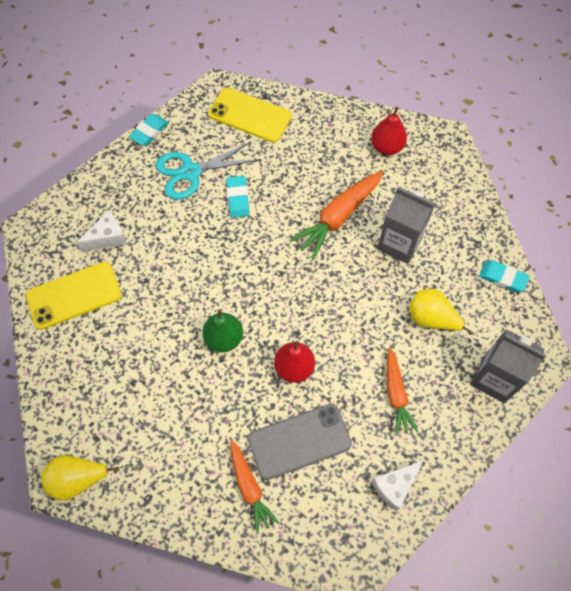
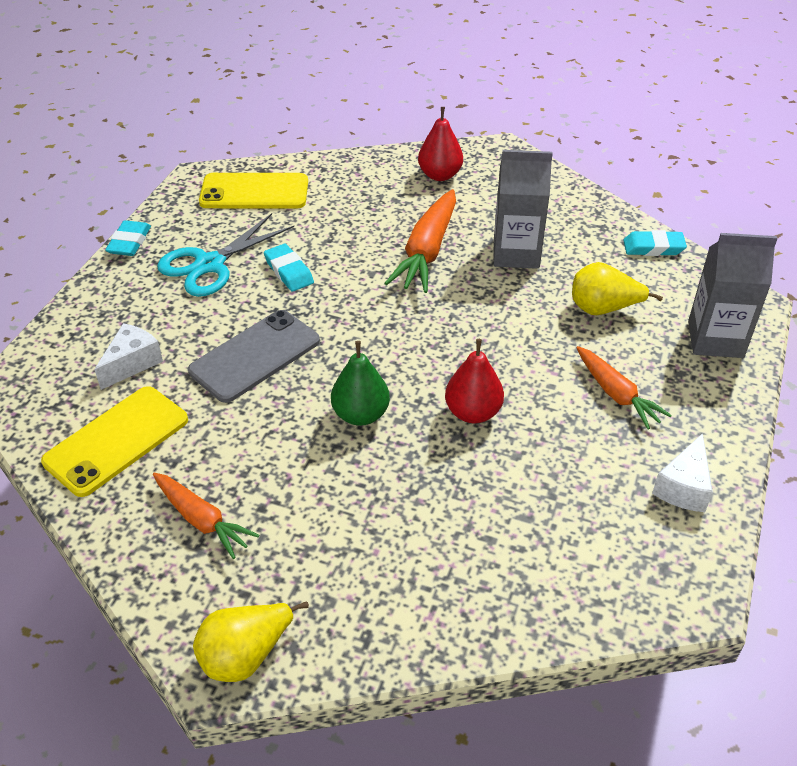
camera: 25 degrees left, 20 degrees down
orange carrot [230,440,279,534] -> orange carrot moved to [153,473,259,559]
grey phone [248,404,352,480] -> grey phone moved to [188,310,320,403]

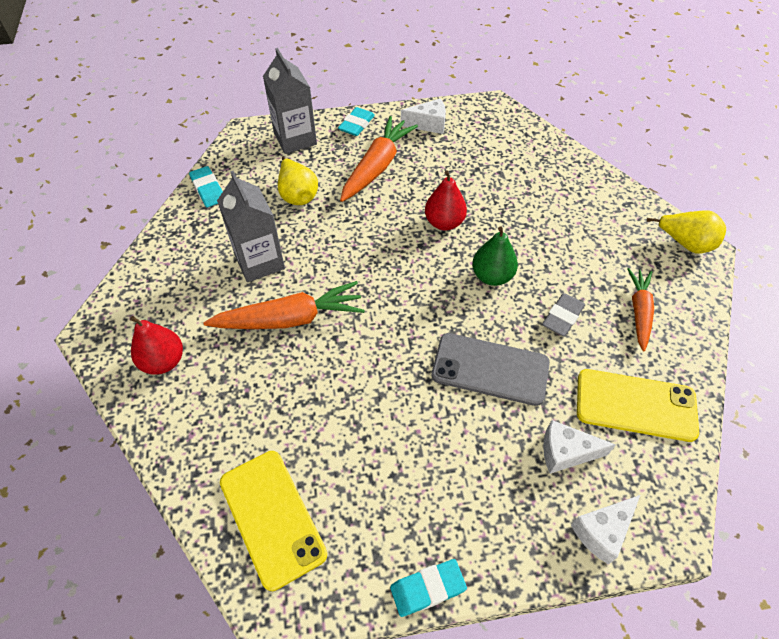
camera: 120 degrees left, 10 degrees up
turquoise scissors [157,213,294,297] -> none
turquoise eraser [264,244,314,292] -> turquoise eraser moved to [338,107,375,136]
orange carrot [576,346,672,429] -> orange carrot [340,116,418,202], size x1.55
none -> grey eraser [542,293,585,336]
none -> white cheese [571,495,640,565]

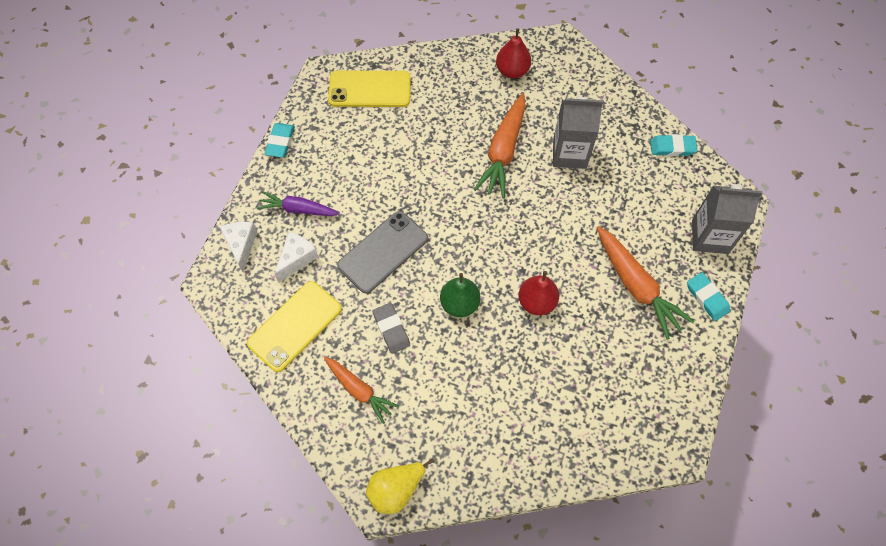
camera: 120 degrees right, 10 degrees up
yellow pear [278,157,318,205] -> none
white cheese [401,98,446,134] -> none
none -> purple carrot [257,191,340,216]

